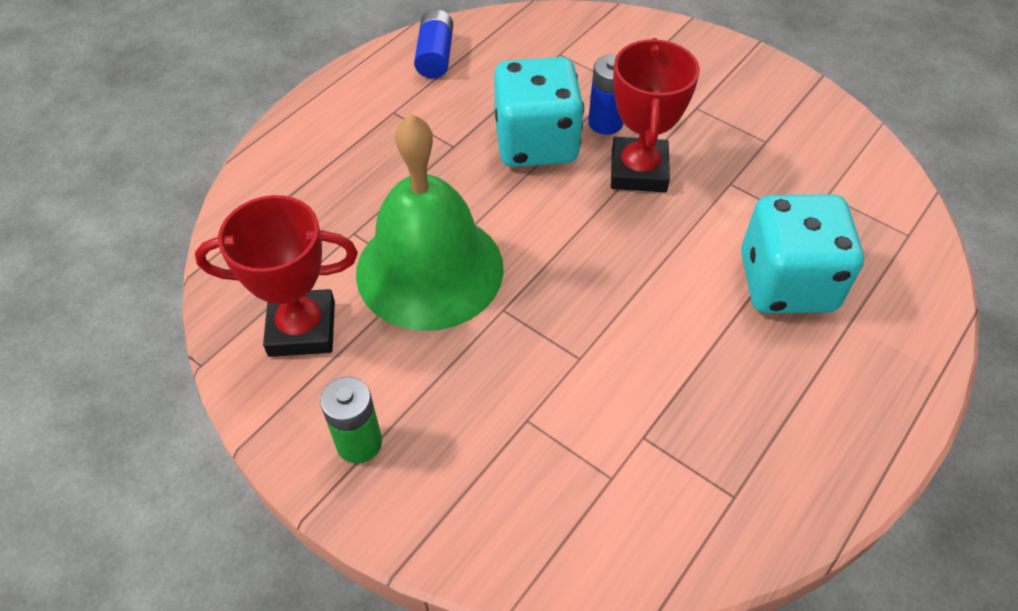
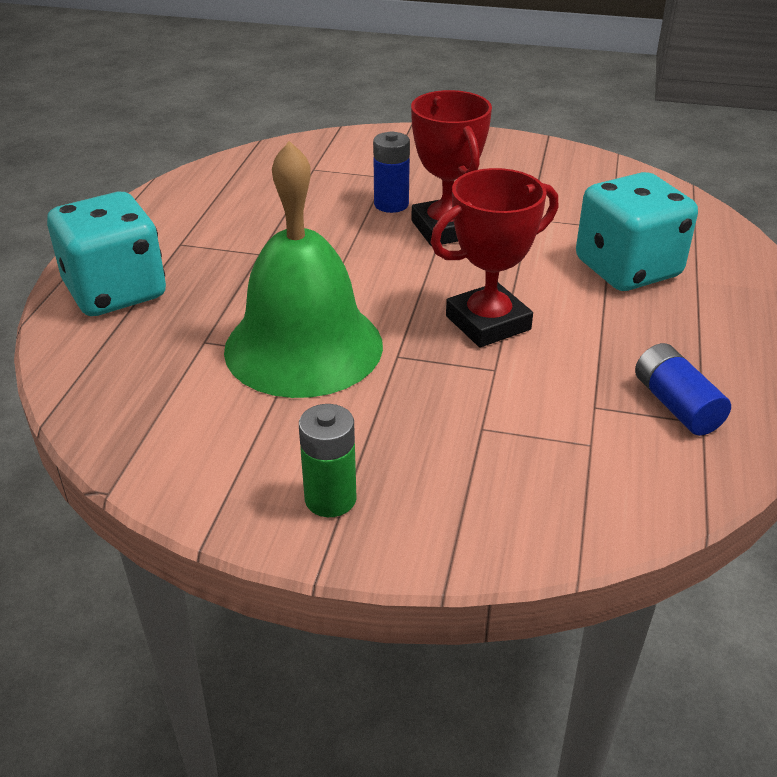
camera: 25 degrees left, 15 degrees down
red trophy [195,195,358,357] -> red trophy moved to [430,168,559,347]
blue battery [414,9,453,79] -> blue battery moved to [635,343,731,436]
turquoise dice [494,57,584,167] -> turquoise dice moved to [47,192,166,316]

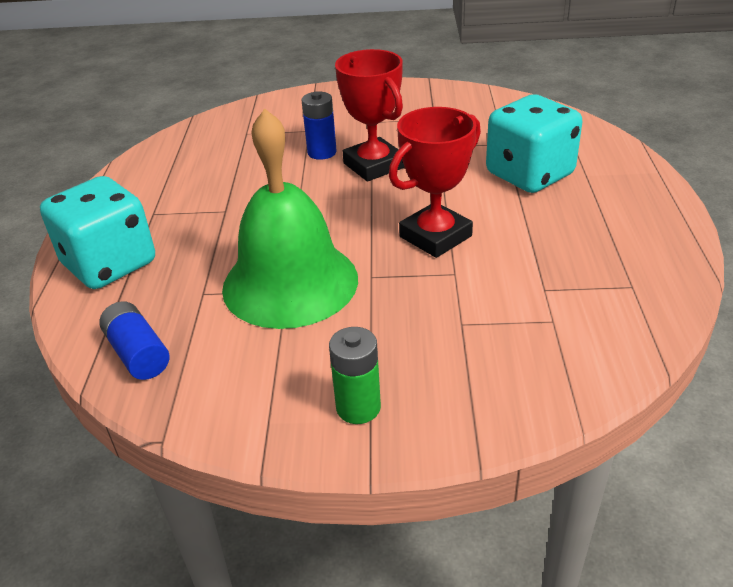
camera: 10 degrees left, 0 degrees up
blue battery [635,343,731,436] -> blue battery moved to [99,301,170,380]

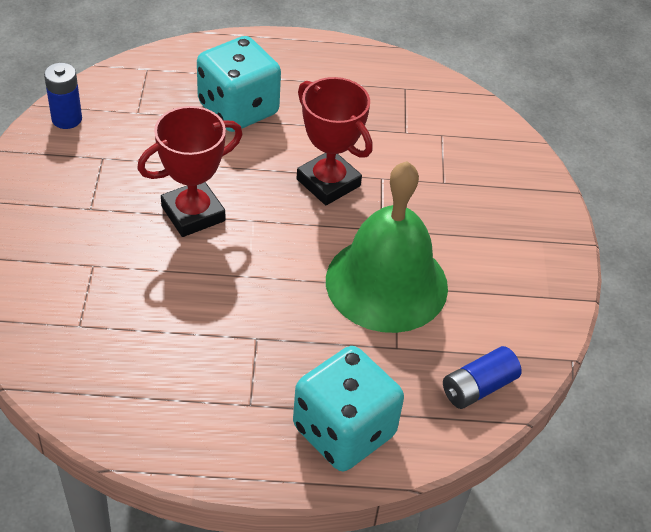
camera: 95 degrees left, 10 degrees up
blue battery [302,91,337,160] -> blue battery moved to [44,63,82,129]
green battery [329,327,381,424] -> none

